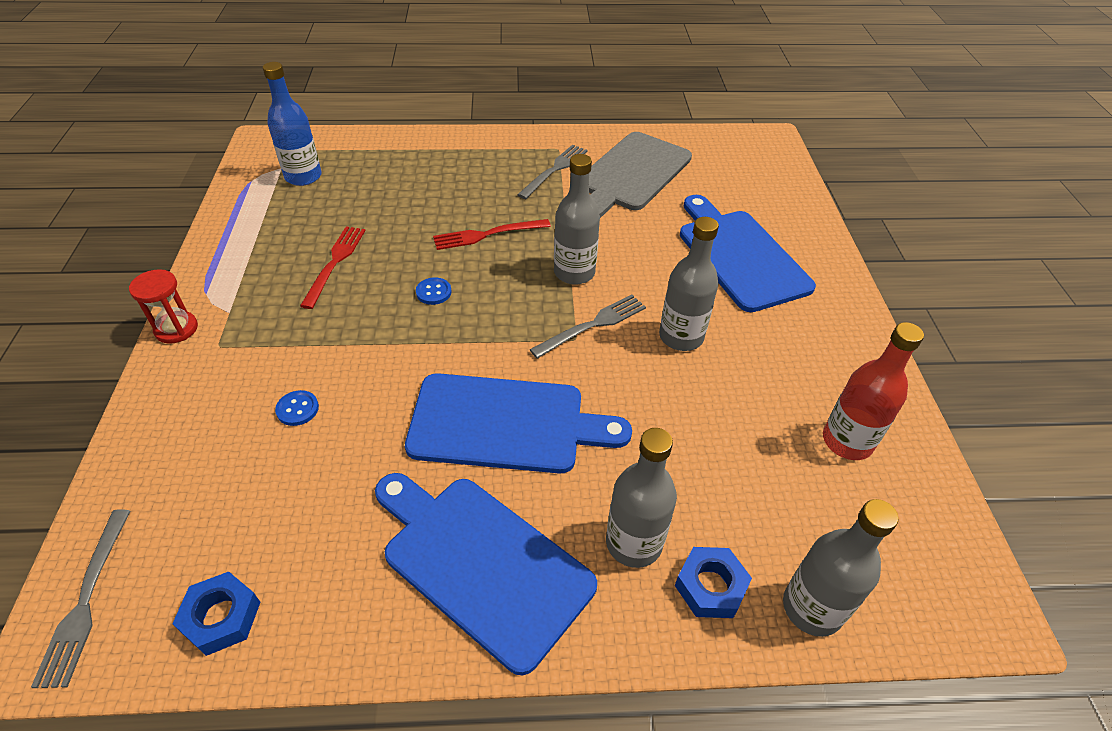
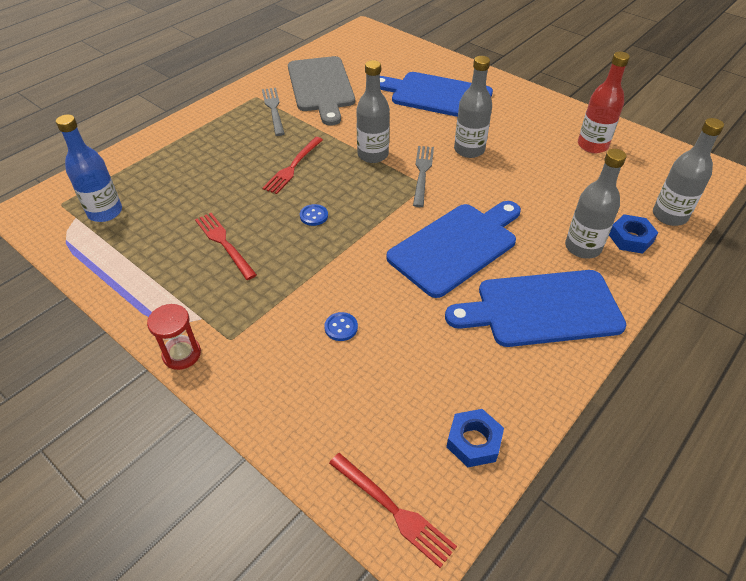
camera: 45 degrees left, 0 degrees up
grey fork [31,509,130,688] -> red fork [329,453,457,568]

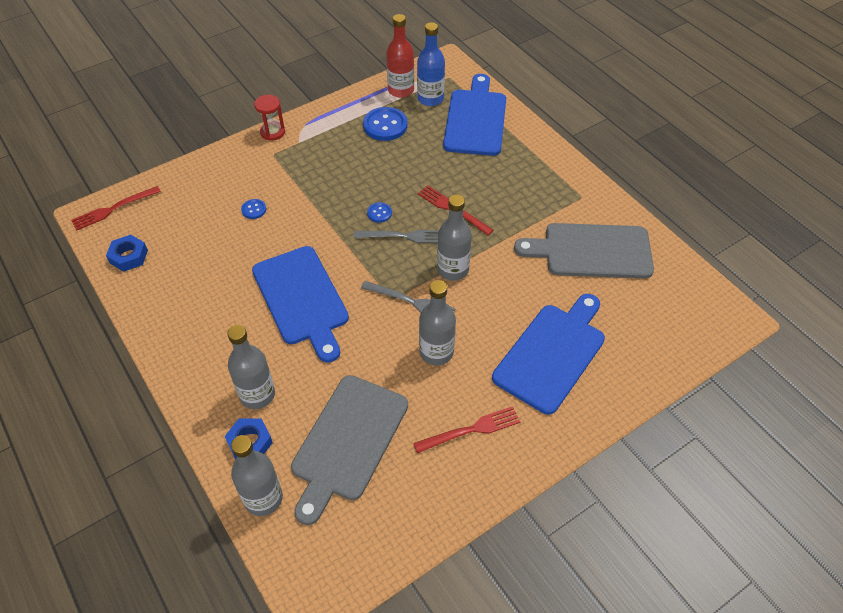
camera: 105 degrees right, 5 degrees up
red fork [195,213,257,280] -> red fork moved to [413,406,520,453]
grey fork [262,88,285,136] -> grey fork moved to [354,230,439,243]
blue cutting board [445,270,626,347] -> blue cutting board moved to [443,74,506,156]
red bottle [578,52,630,153] -> red bottle moved to [386,14,414,98]
none -> grey cutting board [291,375,408,525]
none -> blue button [363,107,407,141]

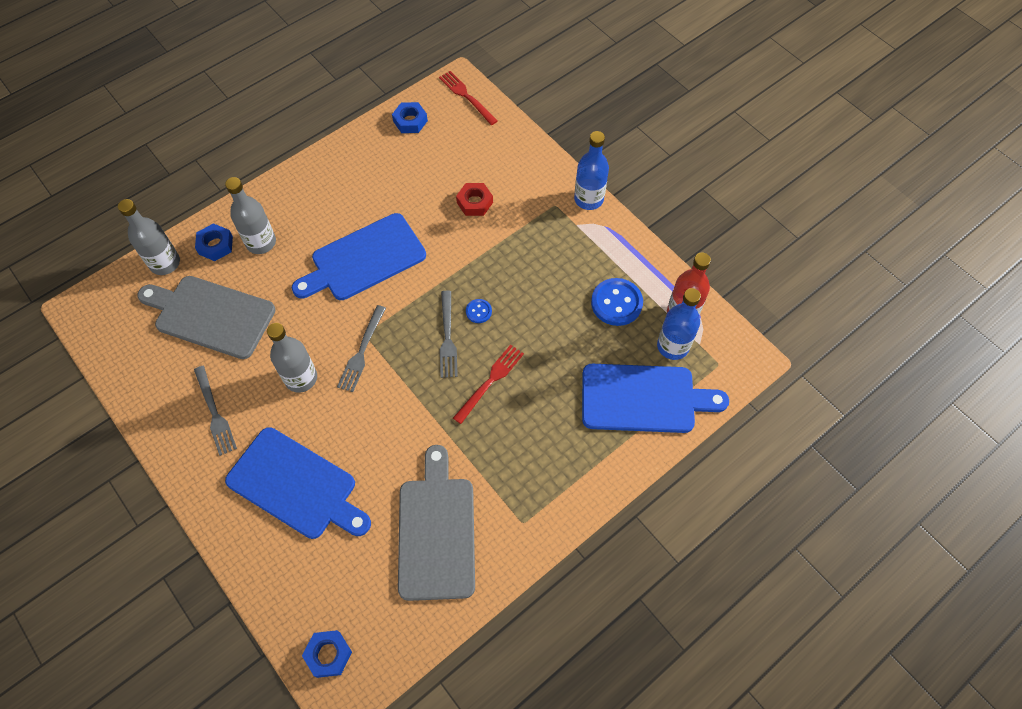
camera: 85 degrees right, 10 degrees up
blue button [241,199,266,219] -> red nut [456,183,493,216]
red hourglass [254,95,285,141] -> blue bottle [574,131,609,210]
red fork [413,406,520,453] -> grey fork [194,366,237,456]
grey bottle [437,195,472,281] -> none
none -> blue nut [302,630,352,678]

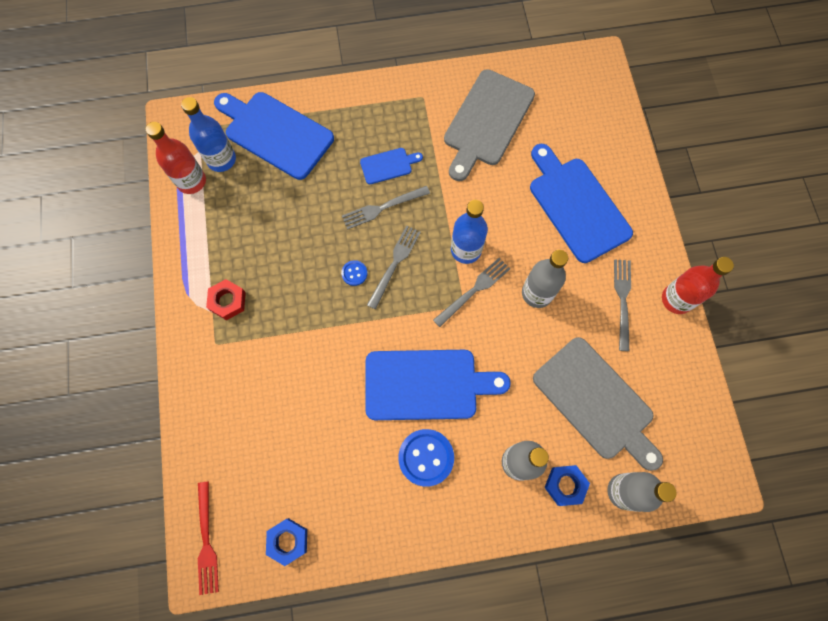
camera: 150 degrees left, 10 degrees up
blue nut [302,630,352,678] -> none
red fork [453,344,524,424] -> grey fork [342,186,430,230]
red nut [456,183,493,216] -> red nut moved to [206,279,246,320]
blue bottle [574,131,609,210] -> blue bottle moved to [451,200,488,264]
blue button [591,278,643,326] -> blue button moved to [398,429,454,487]
none -> blue cutting board [360,148,423,184]
none -> red bottle [662,257,734,314]

